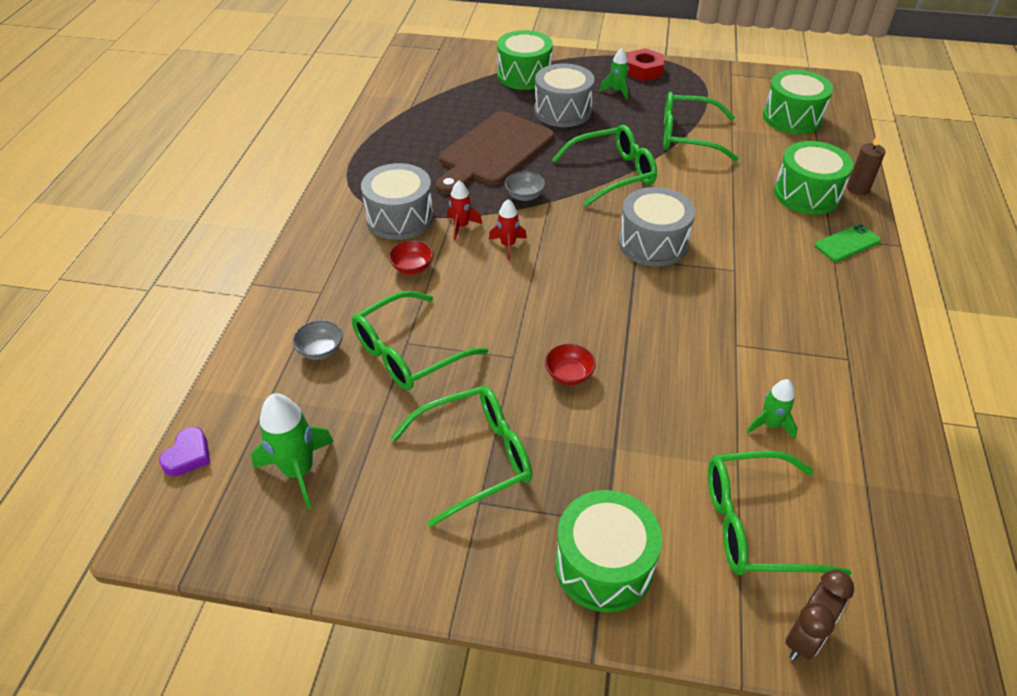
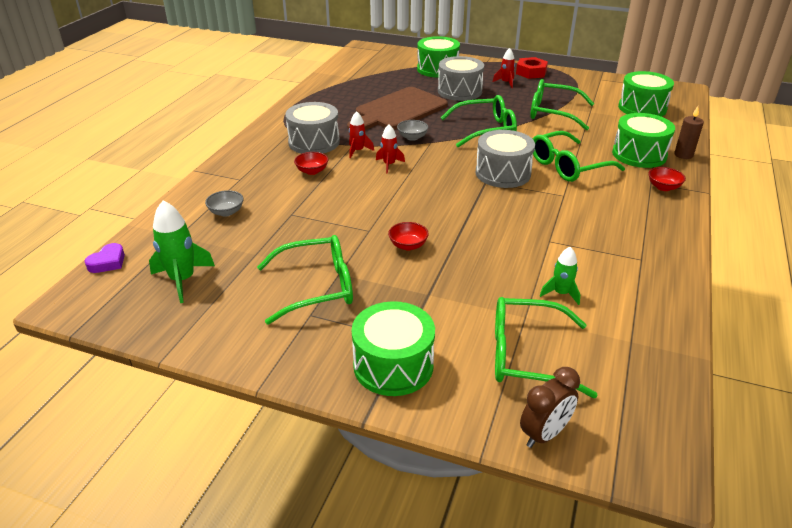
camera: 10 degrees right, 10 degrees down
green glasses [352,291,488,390] -> green glasses moved to [532,131,625,182]
green rocket [600,48,629,100] -> red rocket [493,48,515,88]
green phone [815,224,881,262] -> red bowl [648,167,686,191]

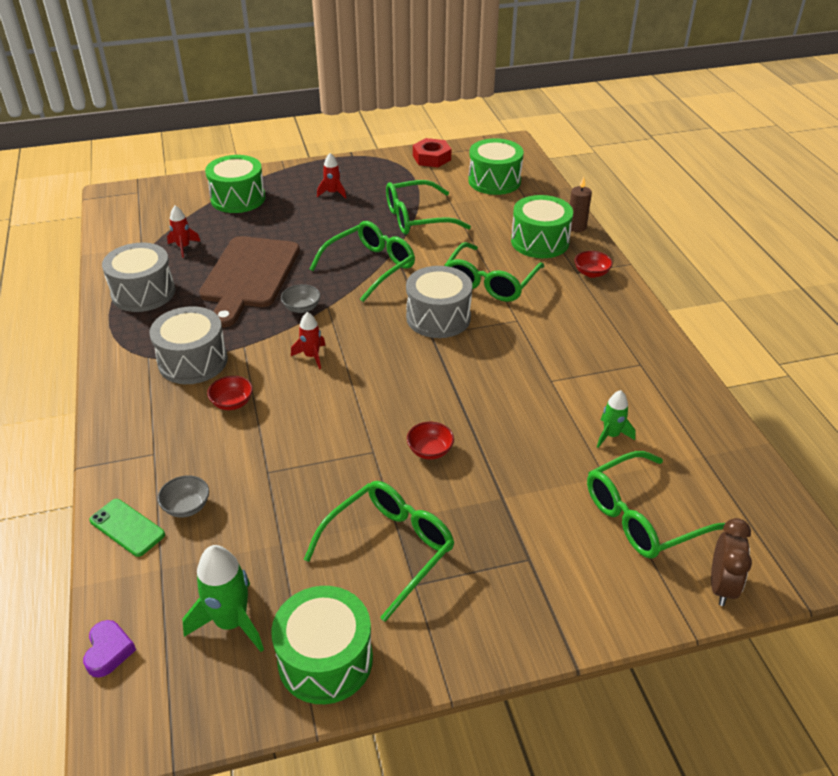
camera: 35 degrees left, 5 degrees up
red rocket [349,111,374,158] -> red rocket moved to [167,206,201,258]
green drum [352,301,435,396] -> green drum moved to [271,586,373,704]
grey drum [438,56,484,101] -> grey drum moved to [102,243,175,312]
red nut [516,57,548,79] -> red nut moved to [413,138,451,167]
none -> green phone [89,499,165,557]

